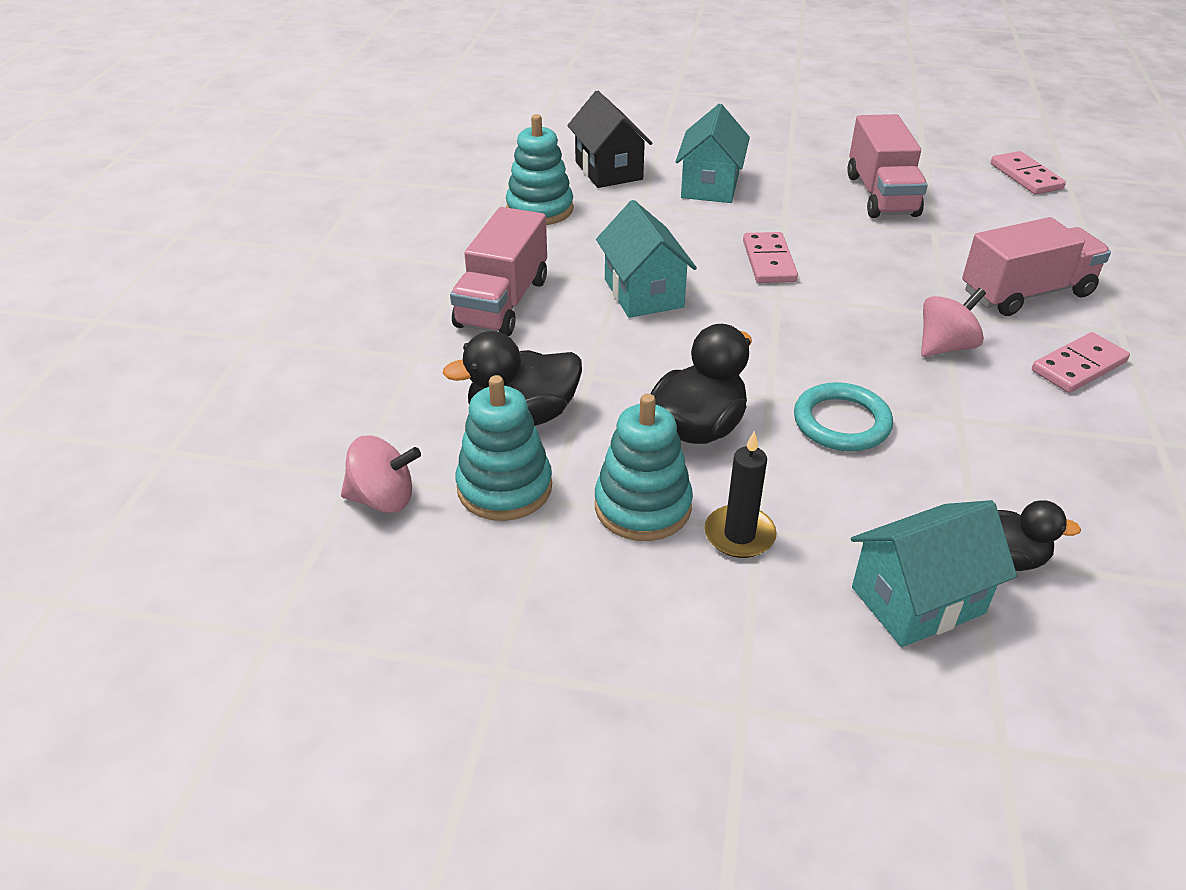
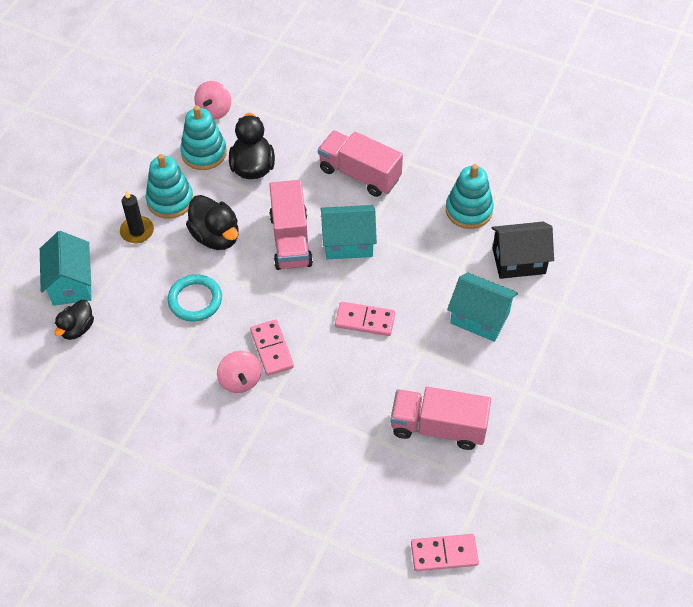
camera: 105 degrees right, 15 degrees up
pink truck [962,217,1111,316] -> pink truck moved to [269,180,313,270]
pink domino [1032,332,1130,393] -> pink domino moved to [250,320,294,376]

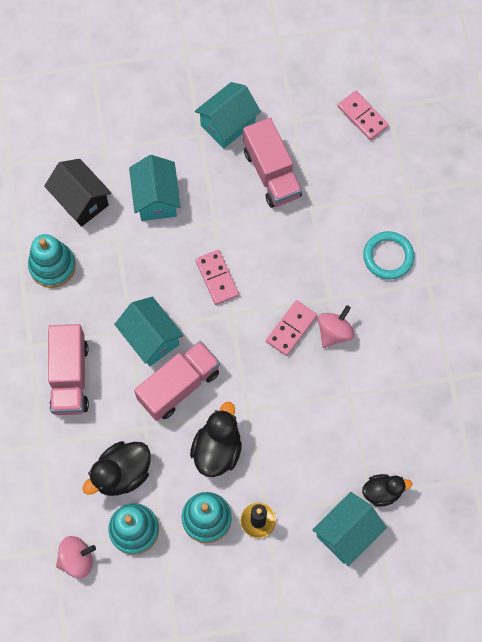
camera: 125 degrees left, 15 degrees up
turquoise ring [168,274,222,322] -> turquoise ring moved to [363,231,414,280]
none -> turquoise house [195,82,261,149]

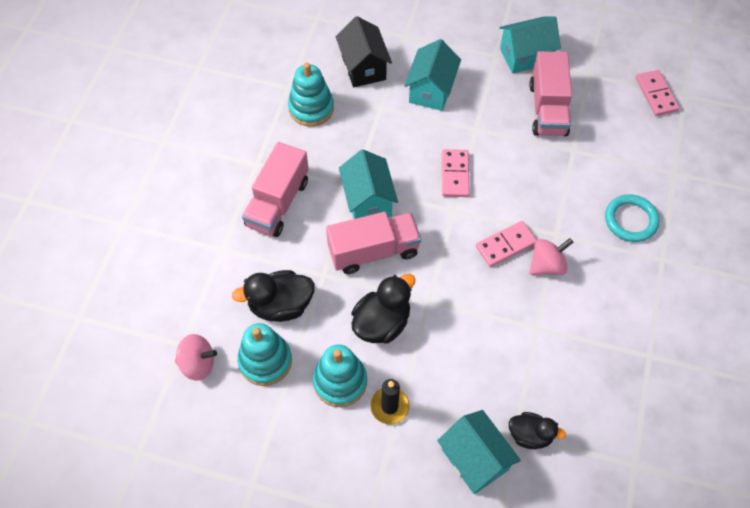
camera: 25 degrees right, 10 degrees down
turquoise house [312,492,387,566] -> turquoise house turned 75 degrees clockwise [437,410,521,494]

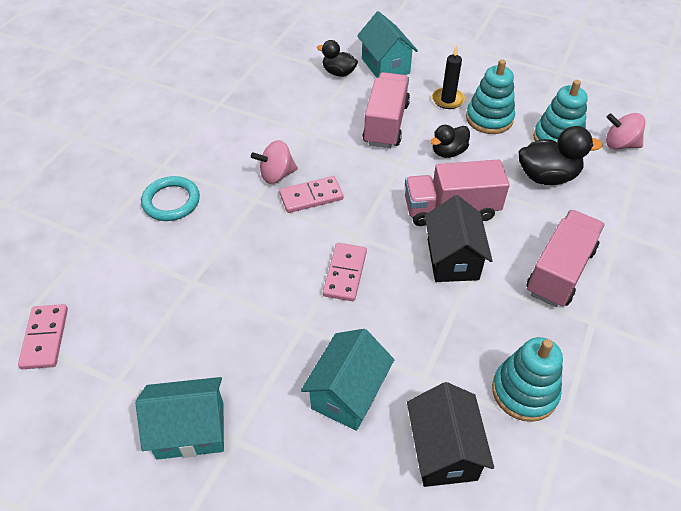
camera: 170 degrees left, 10 degrees down
turquoise house [339,149,398,219] -> black house [425,195,493,282]
black duck [351,274,416,344] -> black duck [430,125,470,158], size x0.65
pink truck [529,51,572,136] -> pink truck moved to [363,72,410,148]

